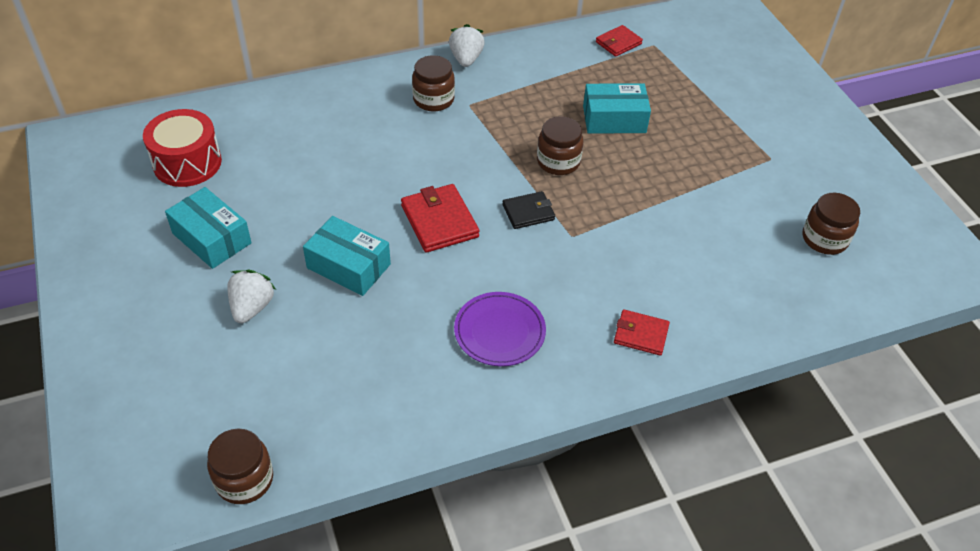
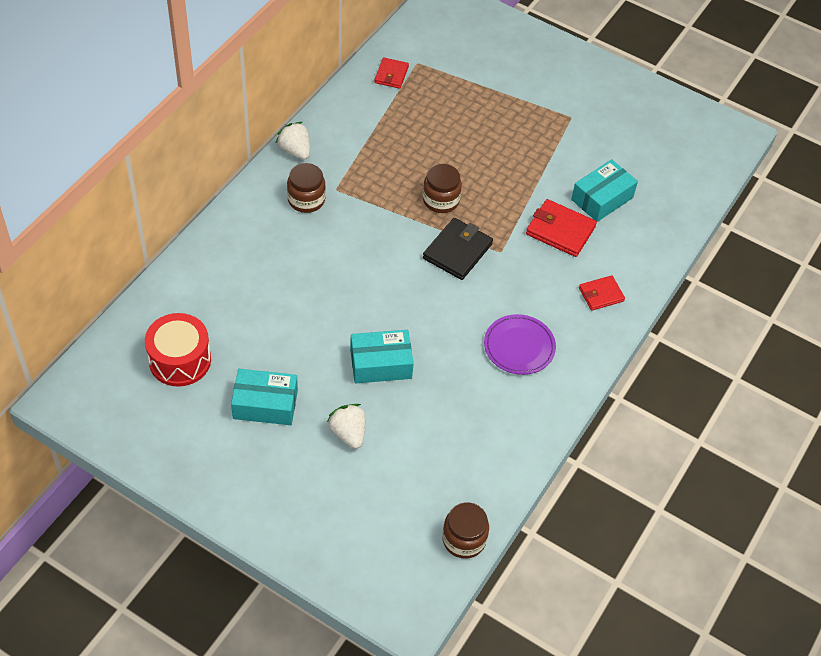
camera: 40 degrees left, 5 degrees up
red wallet [401,184,479,253] -> red wallet moved to [526,199,597,257]
black wallet [502,191,555,229] -> black wallet [423,218,493,280], size x1.58
turquoise box [583,83,651,134] -> turquoise box moved to [571,159,638,222]
brown jar [803,193,860,255] -> none

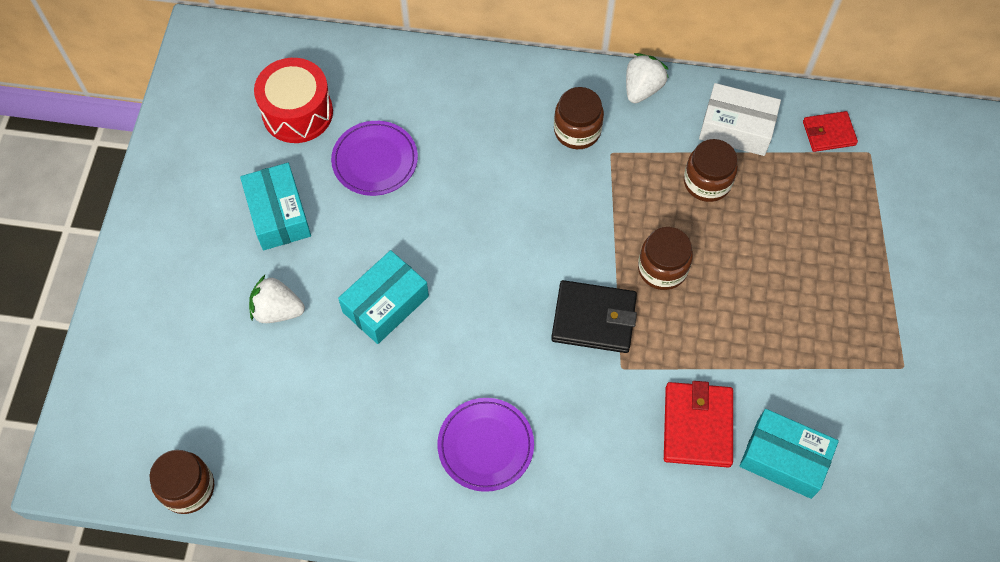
camera: 70 degrees right, 10 degrees up
white strawberry [327,404,365,449] -> white strawberry turned 120 degrees counterclockwise [249,275,305,323]
turquoise box [350,330,414,383] -> turquoise box turned 75 degrees clockwise [338,250,429,344]
red wallet [579,275,625,311] -> none
none -> purple plate [331,121,418,196]
none -> brown jar [684,139,738,202]
none -> white box [699,83,781,156]

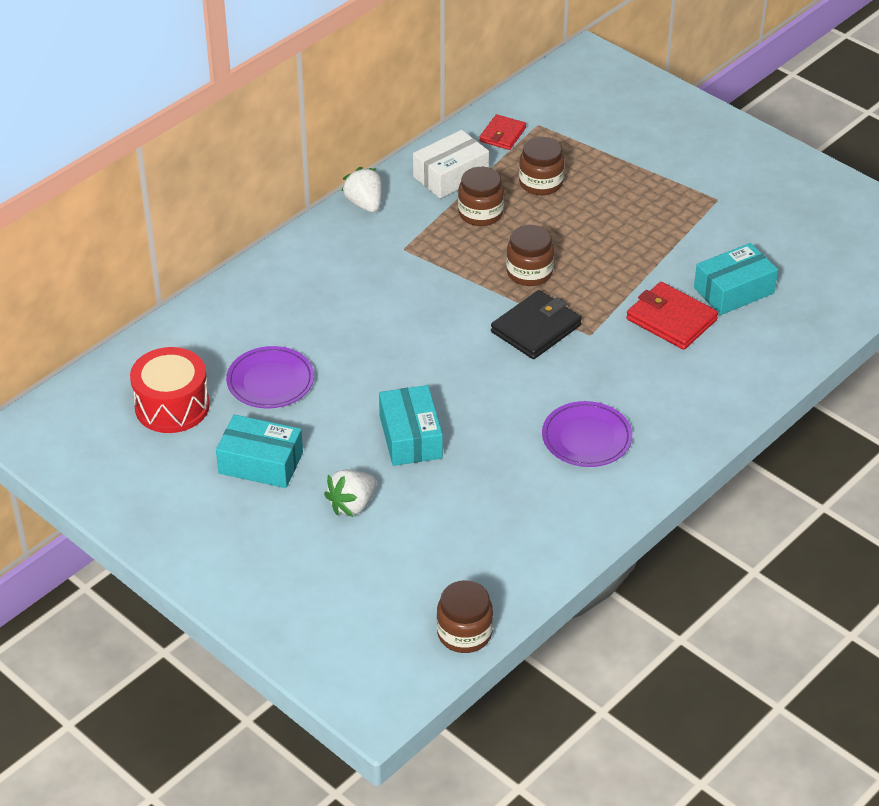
camera: 55 degrees left, 20 degrees down
brown jar [554,87,604,149] -> brown jar moved to [519,137,565,195]

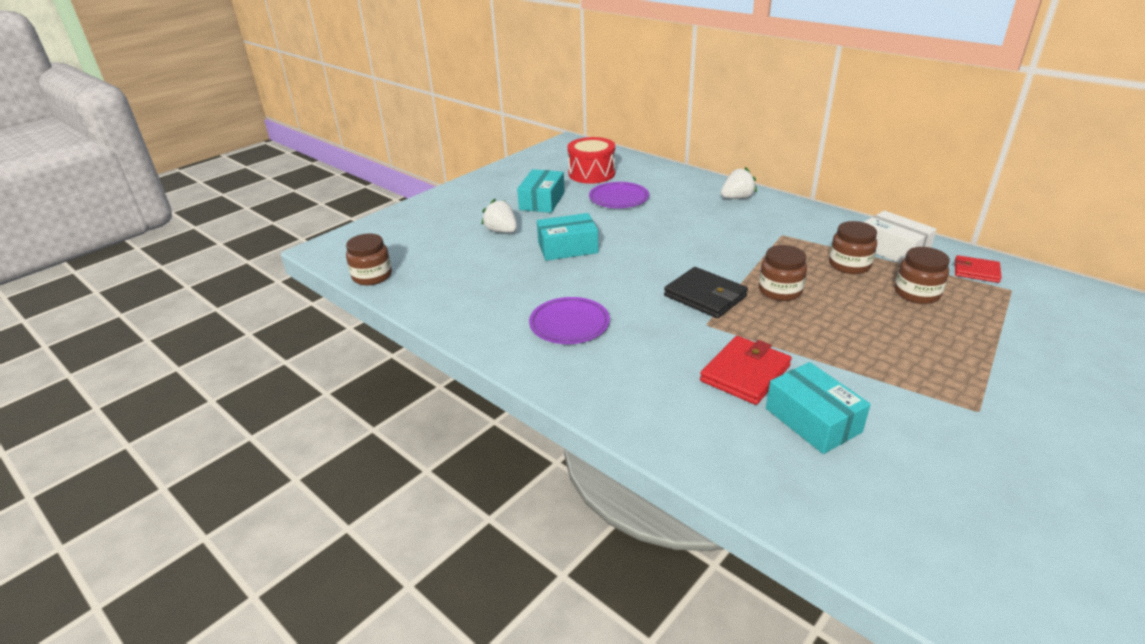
camera: 90 degrees right, 10 degrees down
white strawberry [342,167,382,212] -> white strawberry moved to [721,167,757,199]

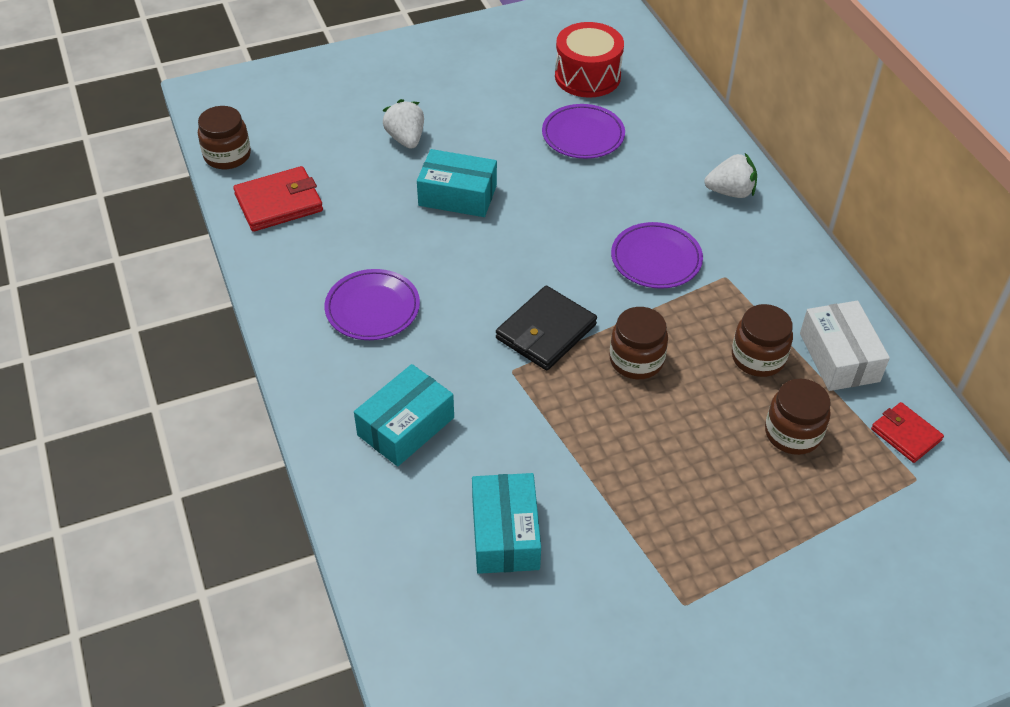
camera: 25 degrees right, 15 degrees up
turquoise box [517,169,565,213] -> turquoise box moved to [354,364,454,466]
black wallet [664,267,748,318] -> black wallet turned 60 degrees clockwise [496,286,597,371]
red wallet [700,336,792,405] -> red wallet moved to [233,166,323,232]
none -> purple plate [611,222,703,289]

